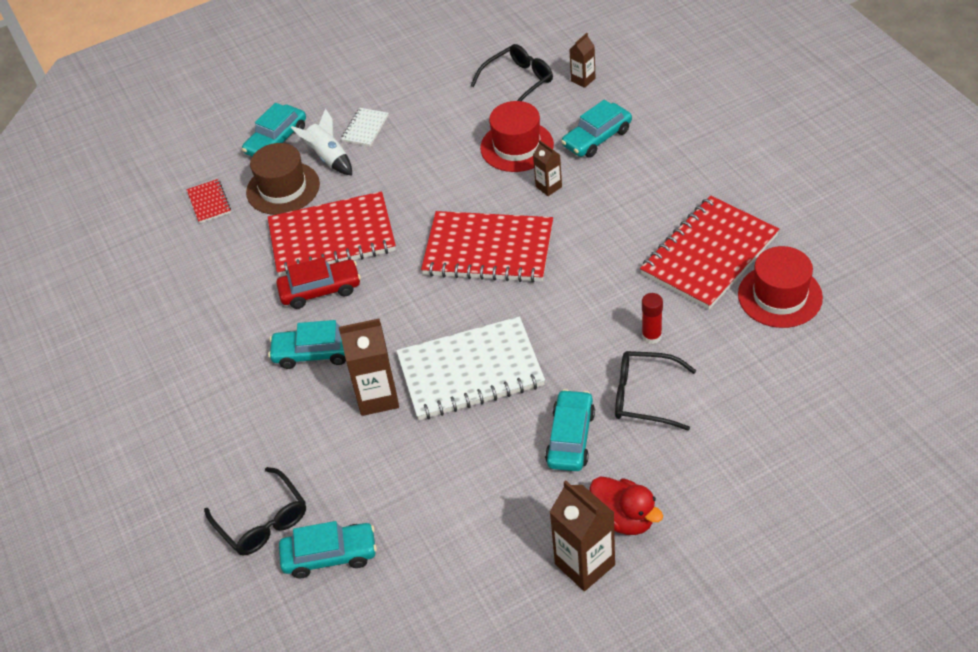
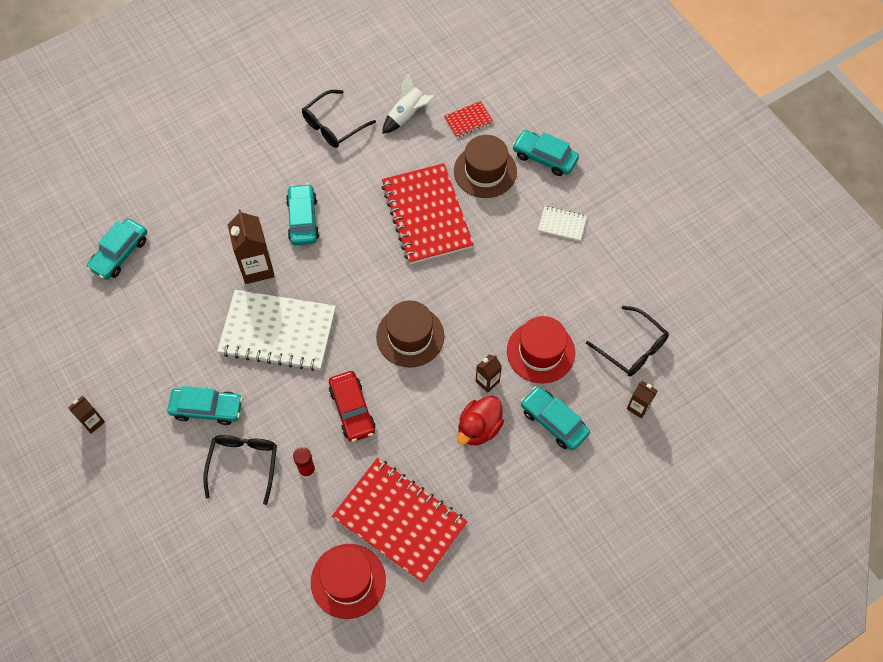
camera: 80 degrees right, 15 degrees up
black glasses [204,467,306,555] -> black glasses moved to [302,90,376,148]
red car [276,257,361,309] -> red car moved to [329,371,375,442]
turquoise car [279,521,377,579] -> turquoise car turned 45 degrees clockwise [87,218,147,280]
white rocket [291,108,352,175] -> white rocket moved to [382,73,436,134]
white notebook [396,316,545,420] -> white notebook turned 60 degrees counterclockwise [217,290,336,371]
red notebook [421,211,553,283] -> brown hat [376,300,444,368]
brown carton [550,480,615,591] -> brown carton [68,396,105,434], size x0.55
red duck [589,476,663,535] -> red duck moved to [457,396,504,445]

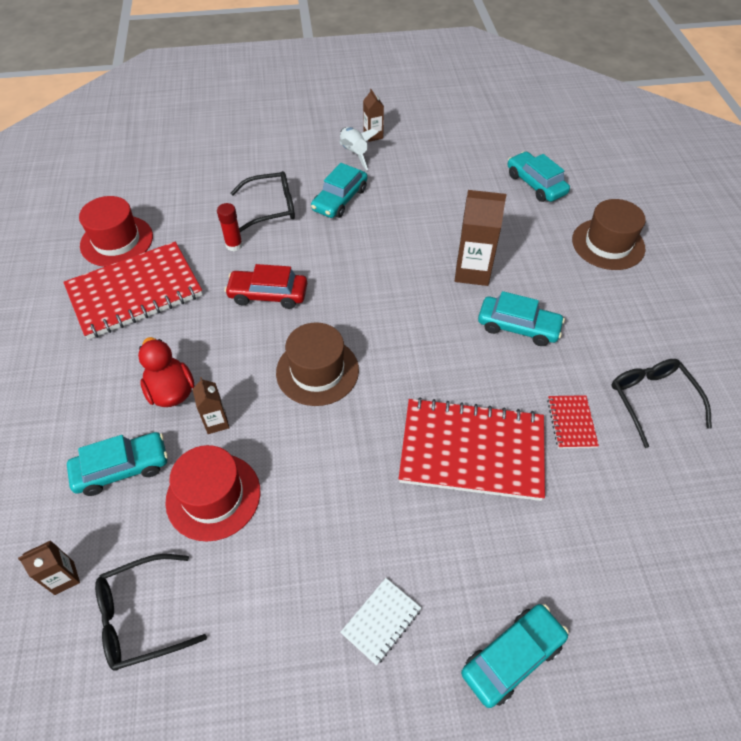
camera: 115 degrees right, 10 degrees down
black glasses [203,435,277,505] -> black glasses turned 45 degrees counterclockwise [231,171,295,232]
white notebook [217,290,336,371] -> none
white rocket [382,73,436,134] -> white rocket moved to [339,127,378,170]
red notebook [444,101,493,138] -> red notebook moved to [547,395,599,448]
brown hat [454,135,517,198] -> brown hat moved to [572,199,646,270]

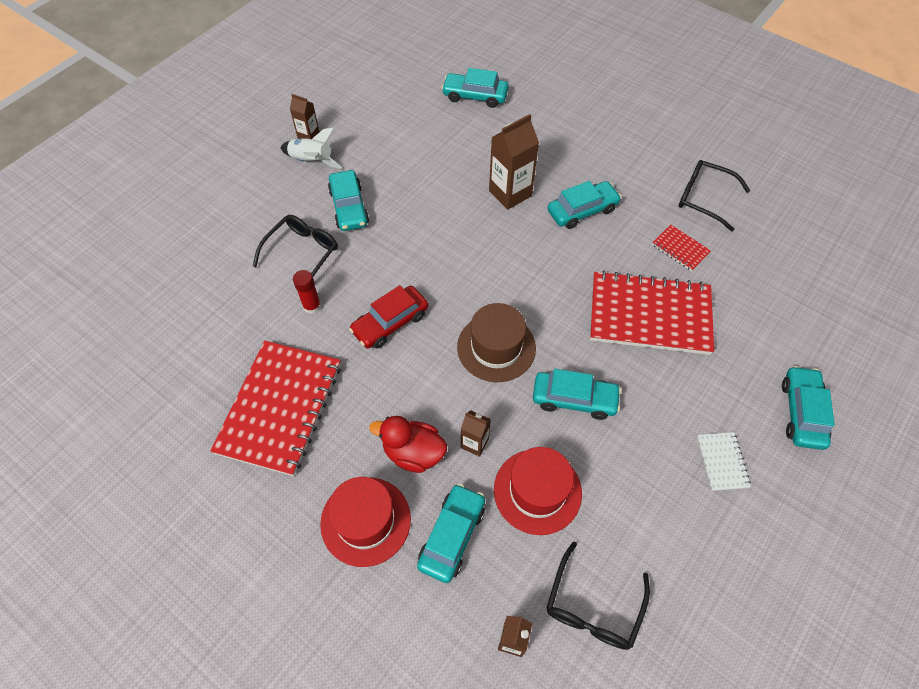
camera: 45 degrees left, 5 degrees up
red hat [79,196,153,267] -> red hat moved to [320,477,411,567]
red notebook [399,397,545,501] -> red notebook turned 45 degrees clockwise [590,271,714,355]
brown hat [572,199,646,270] -> none
none -> turquoise car [533,369,621,420]

